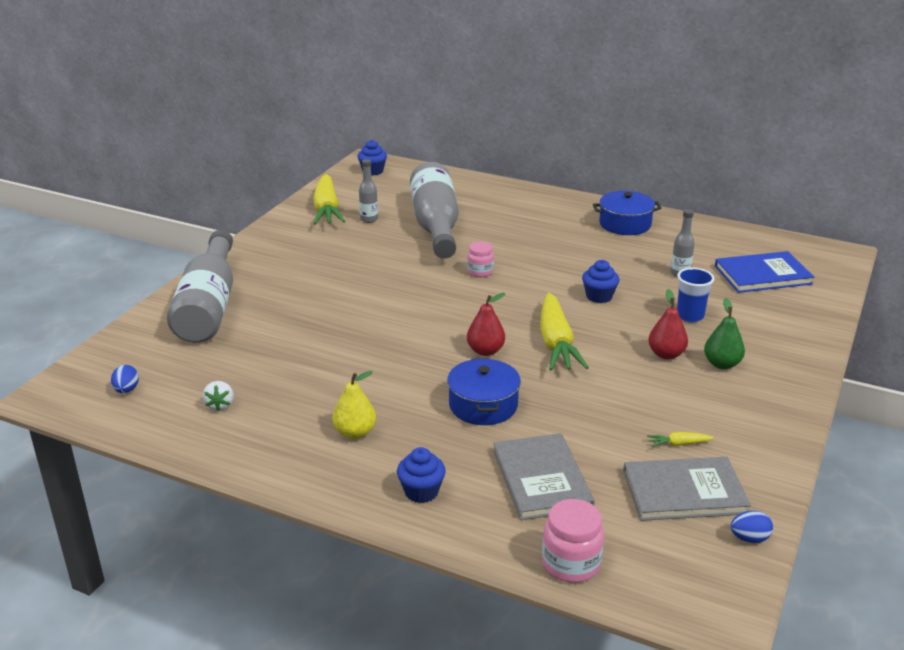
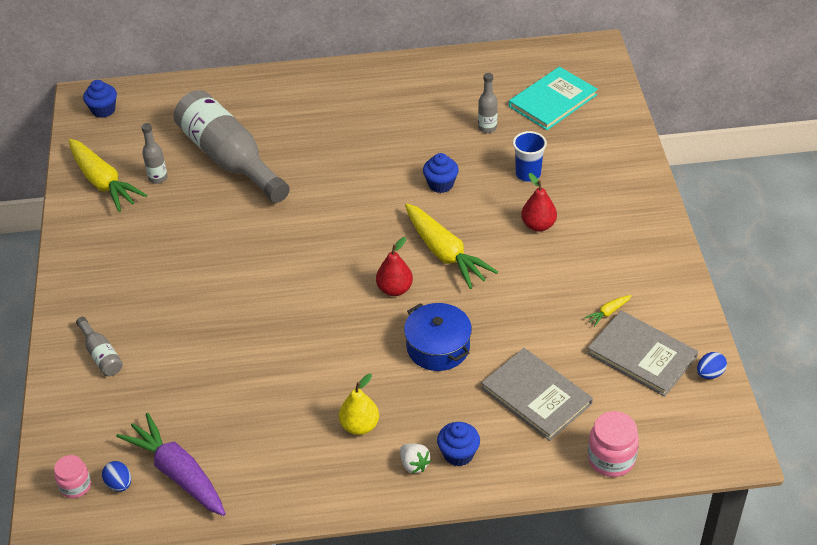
camera: 30 degrees left, 15 degrees up
grey bottle [167,230,233,343] -> grey bottle [76,317,123,376], size x0.42
white strawberry [202,381,234,412] -> white strawberry moved to [400,444,431,473]
pink jar [467,242,494,277] -> pink jar moved to [54,455,91,498]
blue pot [593,191,661,235] -> none
grey book [623,457,751,521] -> grey book turned 75 degrees clockwise [587,311,698,397]
green pear [704,298,745,369] -> none
blue book [715,251,814,293] -> turquoise book [509,67,598,130]
none -> purple carrot [116,413,226,516]

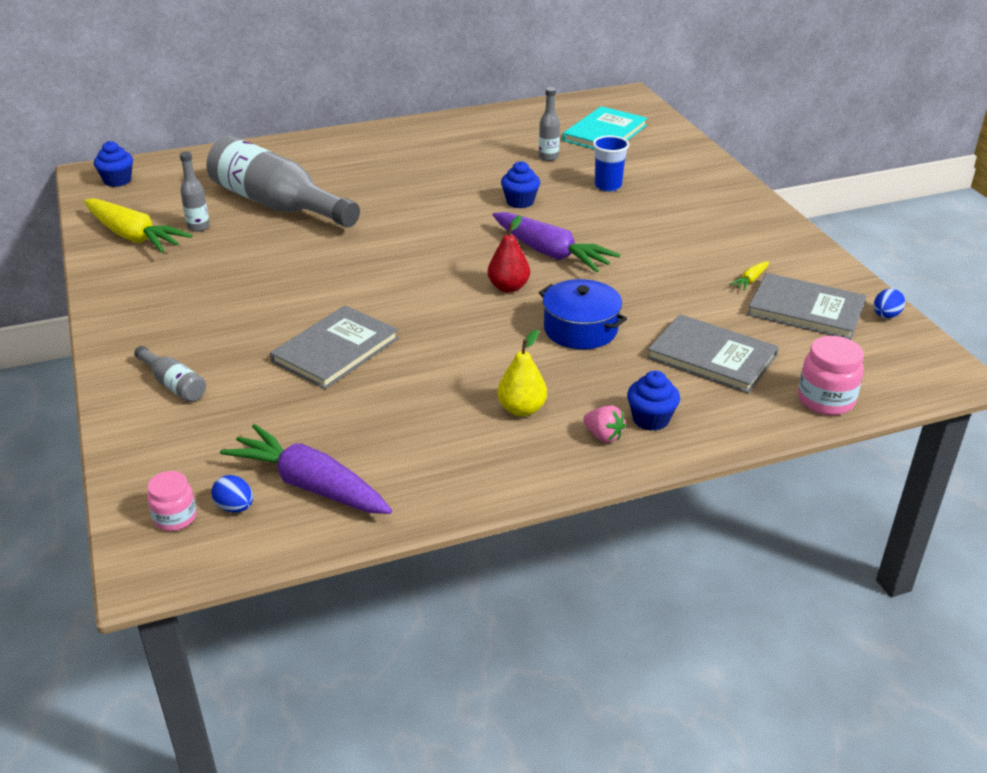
camera: 15 degrees left, 10 degrees down
white strawberry [400,444,431,473] -> pink strawberry [583,405,626,443]
yellow carrot [405,203,498,289] -> purple carrot [493,212,621,272]
red pear [521,173,557,232] -> none
none -> grey book [270,305,399,389]

